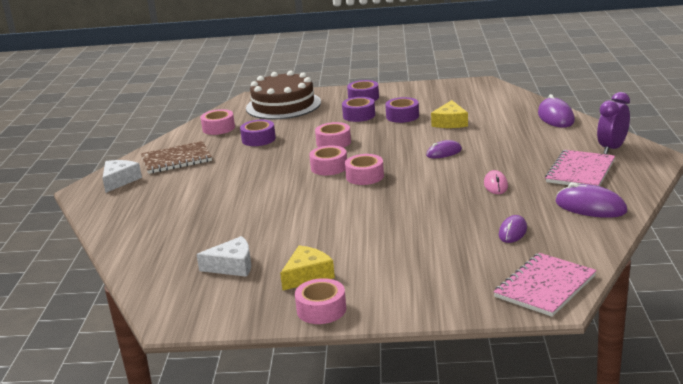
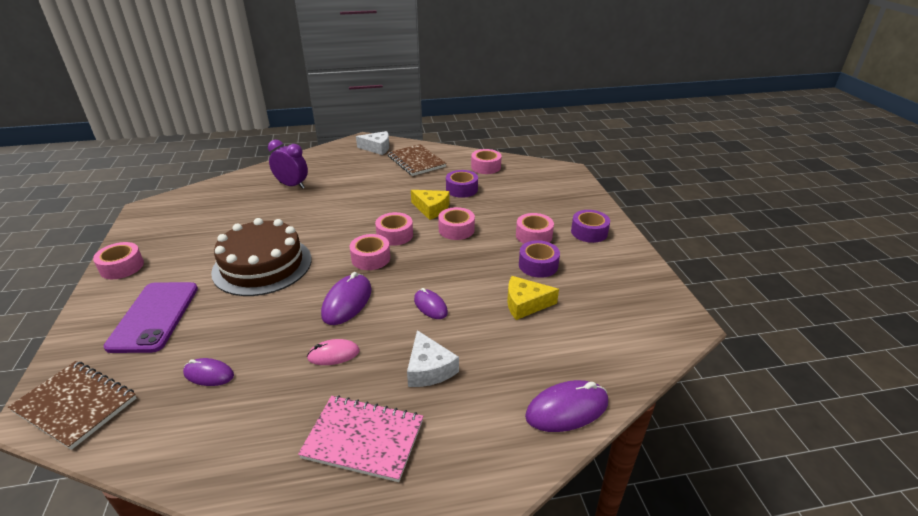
camera: 75 degrees right, 10 degrees up
white cheese [196,236,251,277] -> white cheese moved to [407,330,459,387]
brown cake [246,71,321,119] -> brown cake moved to [211,218,312,296]
yellow cheese [280,245,335,290] -> yellow cheese moved to [411,190,450,220]
purple tape [342,97,375,122] -> pink tape [516,213,554,244]
pink notebook [494,253,597,317] -> brown notebook [8,361,136,450]
purple mouse [556,182,627,218] -> purple mouse moved to [321,272,372,325]
purple clock [597,92,630,155] -> purple clock moved to [268,140,308,189]
none -> purple phone [104,282,198,353]

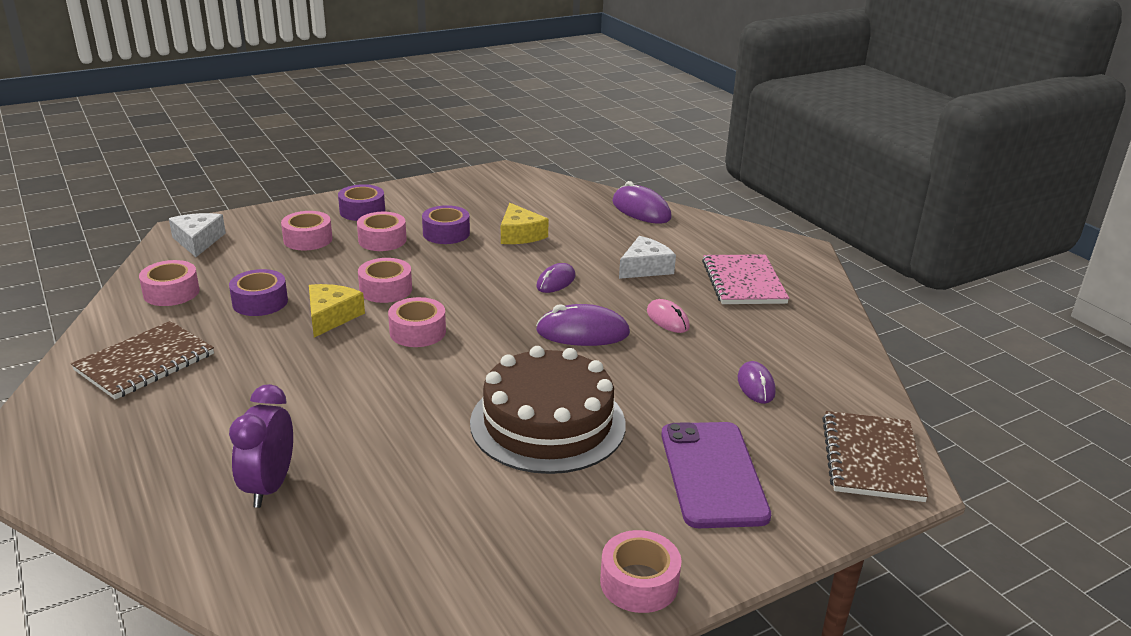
camera: 110 degrees left, 5 degrees down
purple phone [104,282,198,353] -> purple phone turned 75 degrees counterclockwise [661,422,771,528]
pink tape [350,234,390,270] -> pink tape moved to [281,211,332,251]
white cheese [356,131,389,155] -> white cheese moved to [169,213,226,257]

